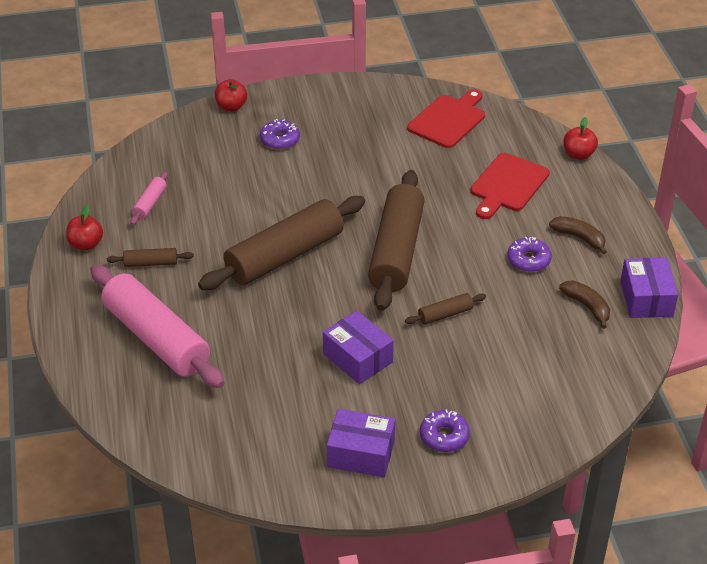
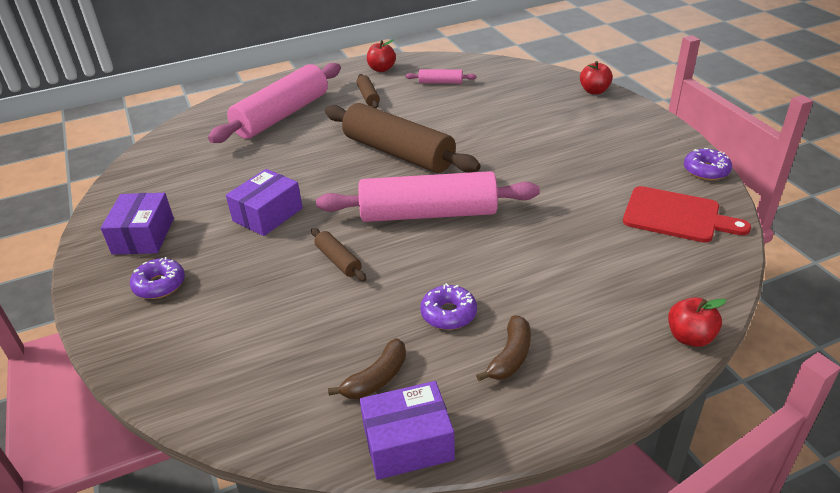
camera: 80 degrees right, 5 degrees down
purple donut [260,119,300,150] -> purple donut moved to [684,148,732,180]
brown rolling pin [368,170,425,311] -> pink rolling pin [316,171,540,222]
red cutting board [471,153,550,219] -> none

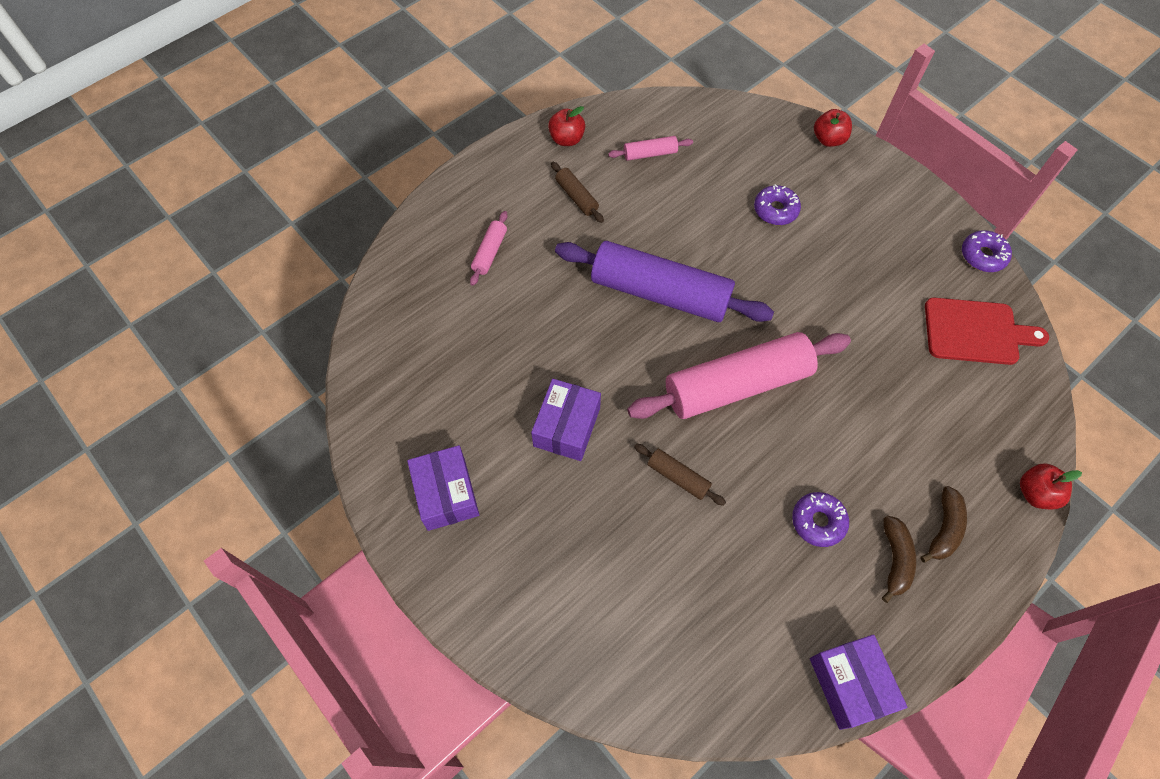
camera: 20 degrees left, 25 degrees up
purple donut [130,257,185,299] -> purple donut moved to [754,184,801,225]
pink rolling pin [208,63,341,143] -> pink rolling pin [470,211,508,286], size x0.42
brown rolling pin [325,103,481,173] -> purple rolling pin [555,241,774,322]
brown banana [328,338,406,399] -> brown banana moved to [920,486,967,563]
purple box [360,381,455,480] -> purple box turned 75 degrees counterclockwise [810,634,907,730]

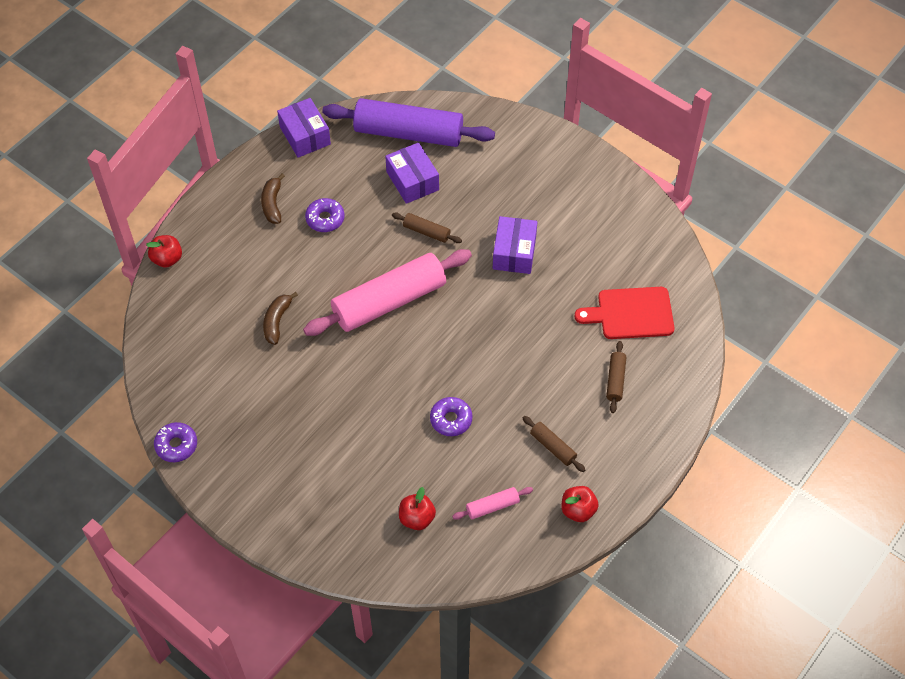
camera: 170 degrees right, 5 degrees down
purple box [407,445,479,531] -> purple box moved to [385,142,439,204]
pink rolling pin [470,211,508,286] -> brown rolling pin [606,341,626,413]
purple rolling pin [555,241,774,322] -> purple rolling pin moved to [322,98,495,147]
purple donut [754,184,801,225] -> purple donut moved to [430,397,472,436]
red apple [814,109,852,147] -> red apple moved to [399,487,436,530]
brown banana [920,486,967,563] -> brown banana moved to [263,292,298,345]
red cutting board [925,298,1049,365] -> red cutting board moved to [575,287,675,339]

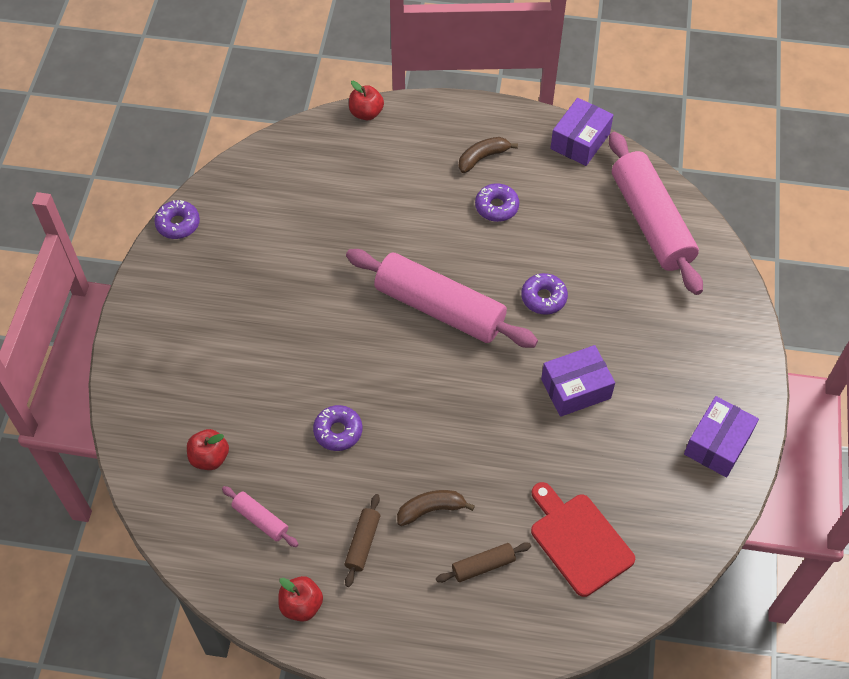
camera: 60 degrees right, 0 degrees up
brown banana [263,292,298,345] -> brown banana moved to [397,490,475,526]
purple rolling pin [322,98,495,147] -> pink rolling pin [609,132,703,295]
purple box [385,142,439,204] -> purple box moved to [684,396,759,477]
brown rolling pin [392,212,462,243] -> purple donut [521,273,568,315]

